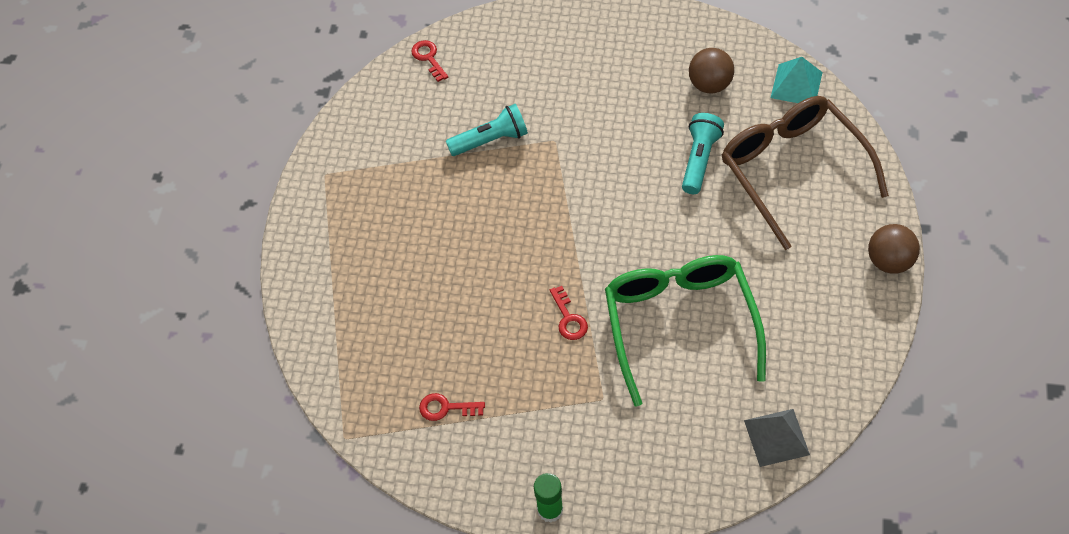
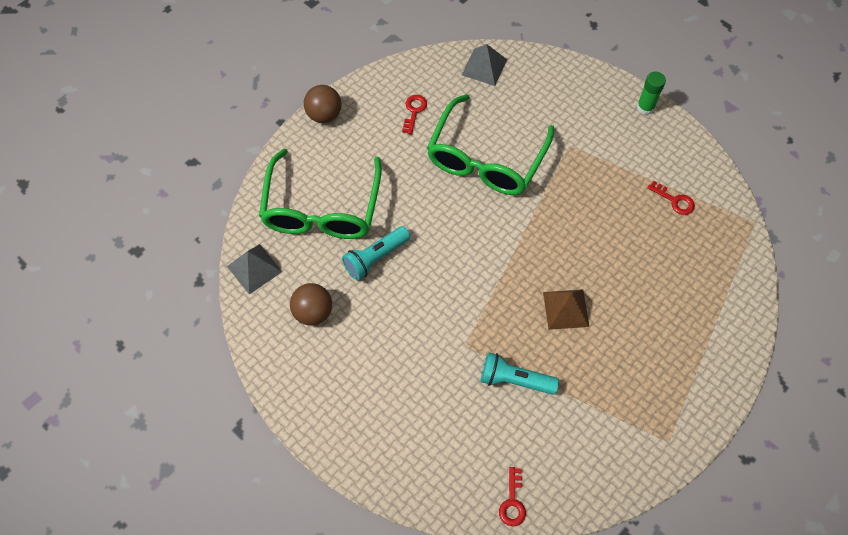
camera: 150 degrees left, 5 degrees up
red key [550,286,588,340] -> red key moved to [402,95,427,134]
brown glasses [722,96,889,250] -> green glasses [259,148,382,239]
turquoise pyramid [771,57,823,103] -> grey pyramid [227,244,282,295]
none -> brown pyramid [543,289,589,330]

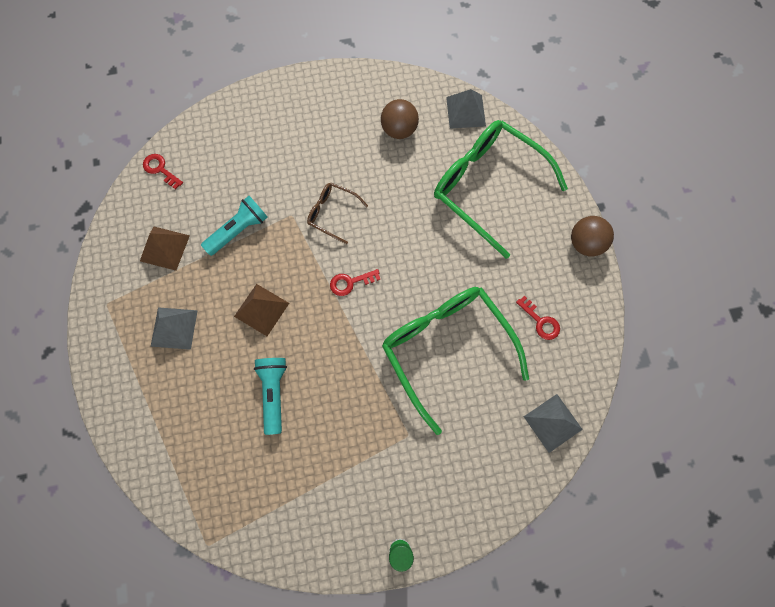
camera: 125 degrees right, 10 degrees up
turquoise flashlight [342,226,410,281] -> turquoise flashlight moved to [254,358,287,435]
red key [648,181,695,215] -> red key moved to [330,269,380,296]
none -> brown pyramid [140,227,190,271]
none -> grey pyramid [151,307,198,350]
none -> brown glasses [307,183,368,244]

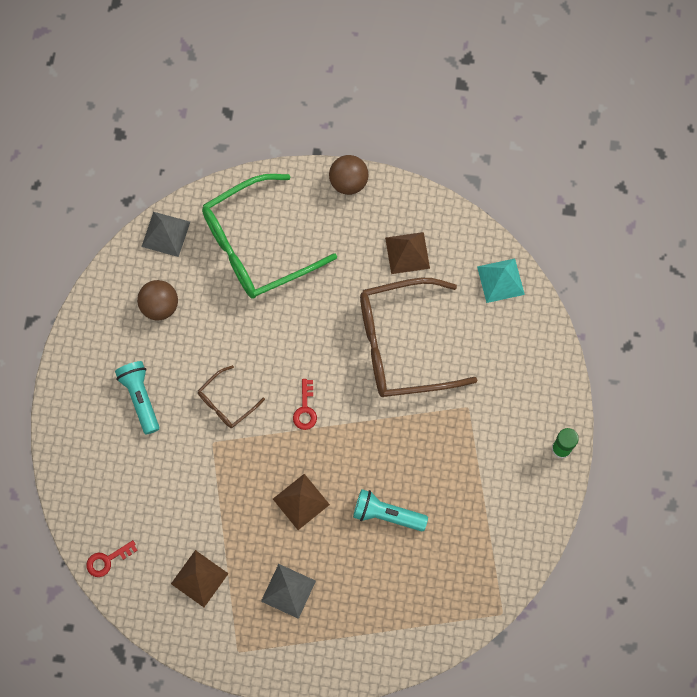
camera: 70 degrees left, 0 degrees up
turquoise flashlight [201,196,268,256] -> turquoise flashlight moved to [115,361,159,435]
green glasses [382,287,529,435] -> brown glasses [360,278,478,397]
red key [516,296,560,340] -> brown pyramid [385,232,430,274]
grey pyramid [524,394,583,453] -> turquoise pyramid [477,258,525,303]

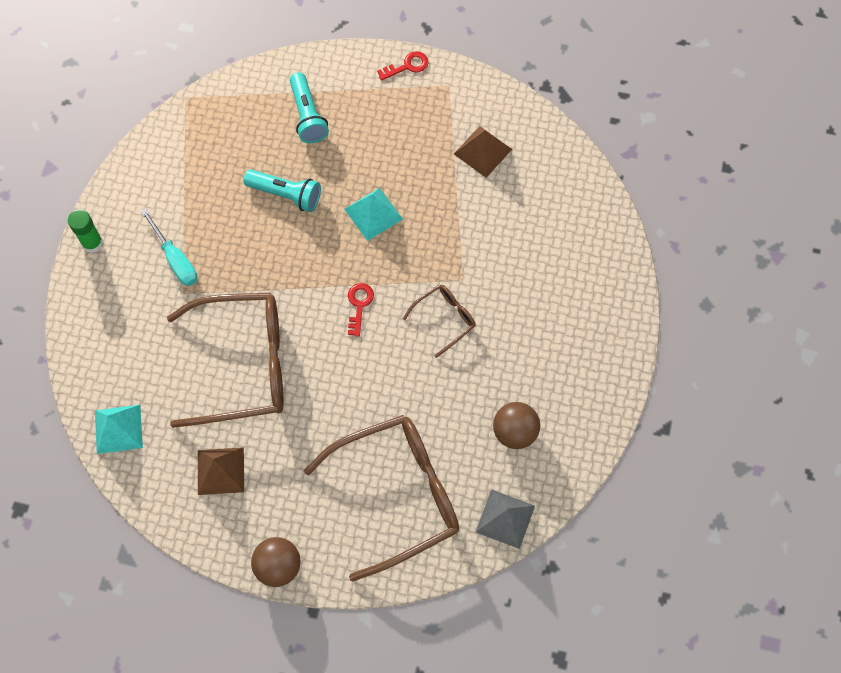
camera: 175 degrees left, 5 degrees down
red key [86,540,138,577] -> red key moved to [377,51,428,81]
turquoise flashlight [115,361,159,435] -> turquoise flashlight moved to [290,72,329,143]
green glasses [202,174,337,299] -> brown glasses [304,415,459,582]
grey pyramid [261,564,316,619] -> none
brown pyramid [273,474,330,530] -> turquoise pyramid [344,188,403,241]
none -> turquoise screwdriver [141,208,197,286]

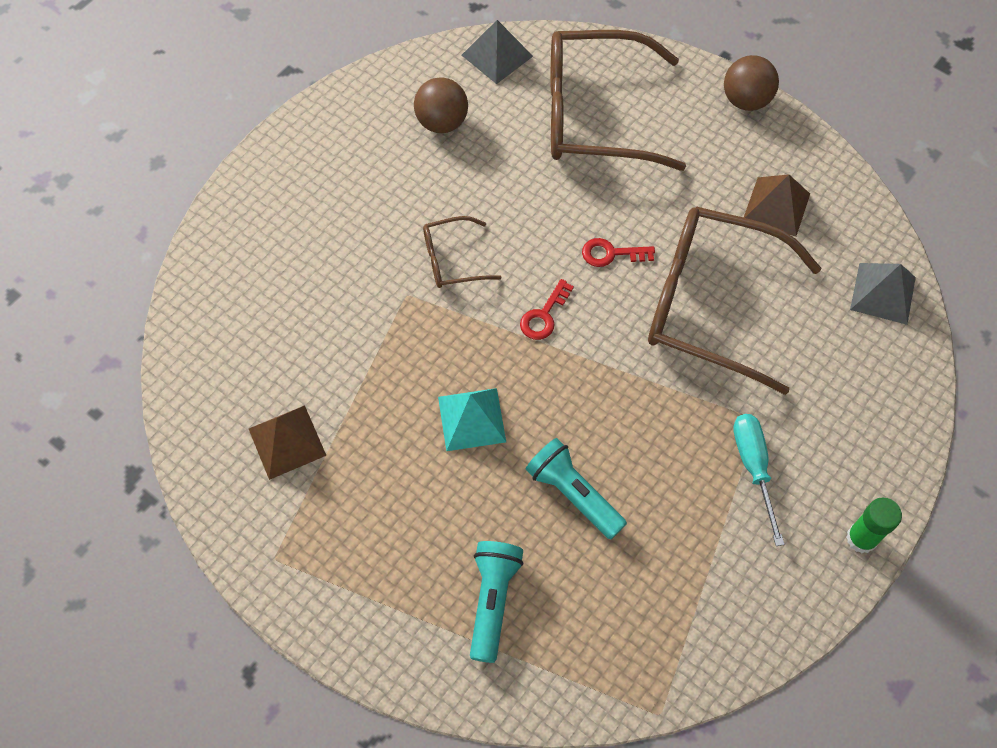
camera: 155 degrees left, 5 degrees down
turquoise pyramid [95,405,143,454] -> grey pyramid [850,263,916,325]
red key [377,51,428,81] -> red key moved to [582,238,655,267]

